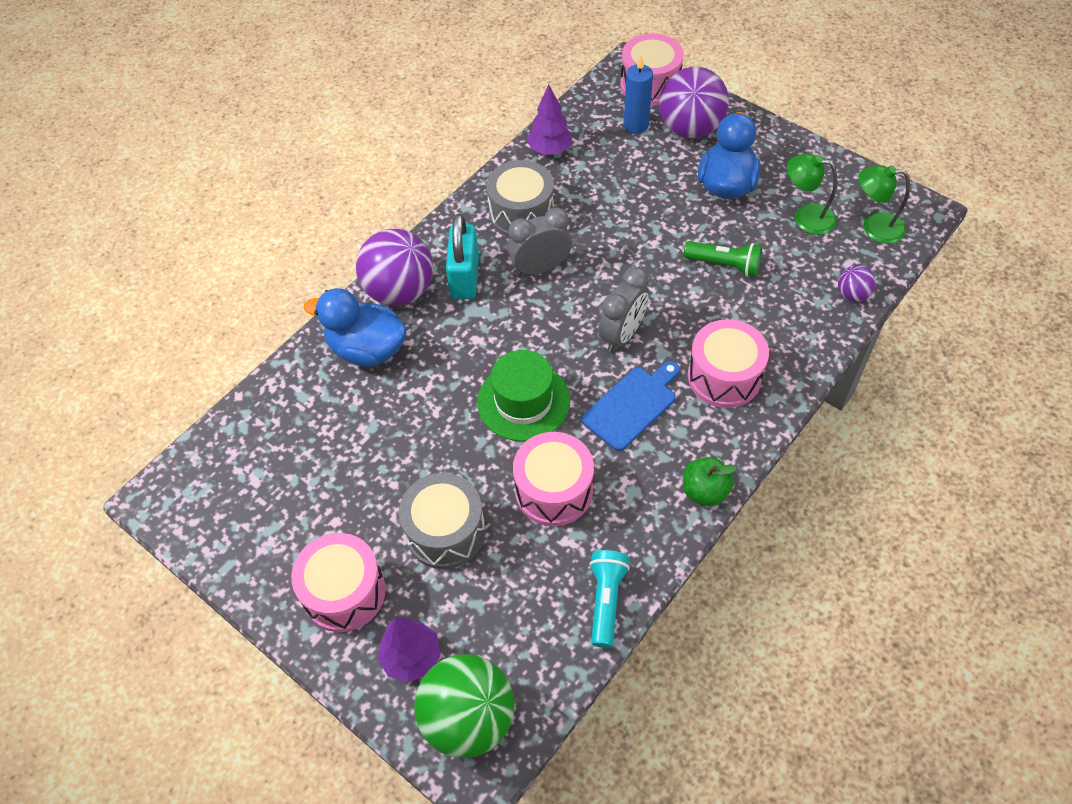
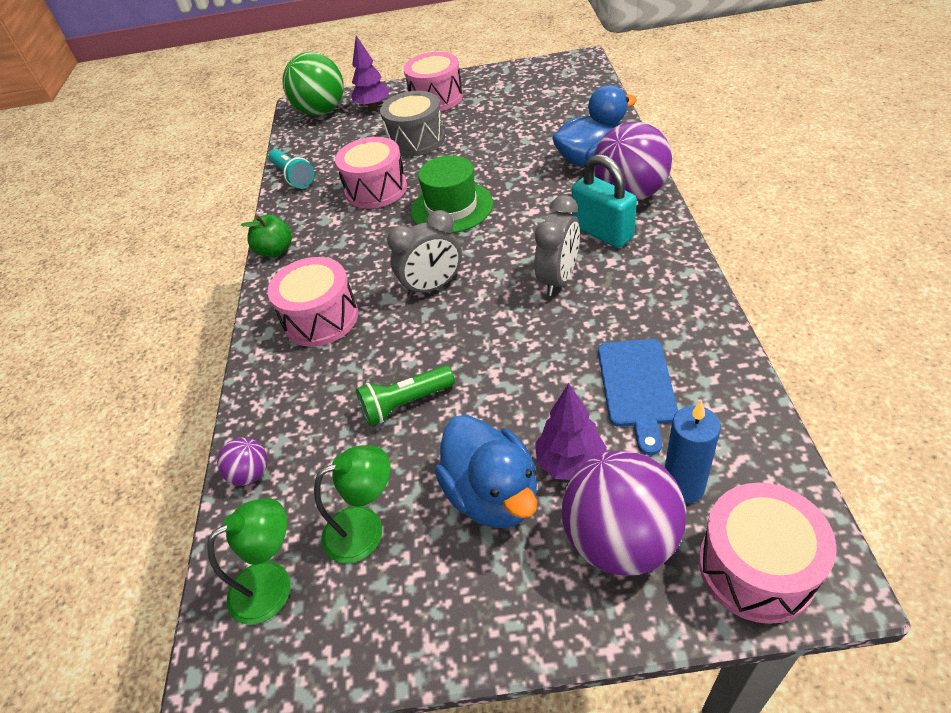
camera: 140 degrees right, 10 degrees down
grey drum [486,160,554,237] -> none
purple tree [527,84,572,155] -> purple tree moved to [535,383,607,480]
blue cutting board [582,361,680,451] -> blue cutting board moved to [598,339,678,455]
grey clock [598,267,649,352] -> grey clock turned 105 degrees counterclockwise [387,210,462,297]

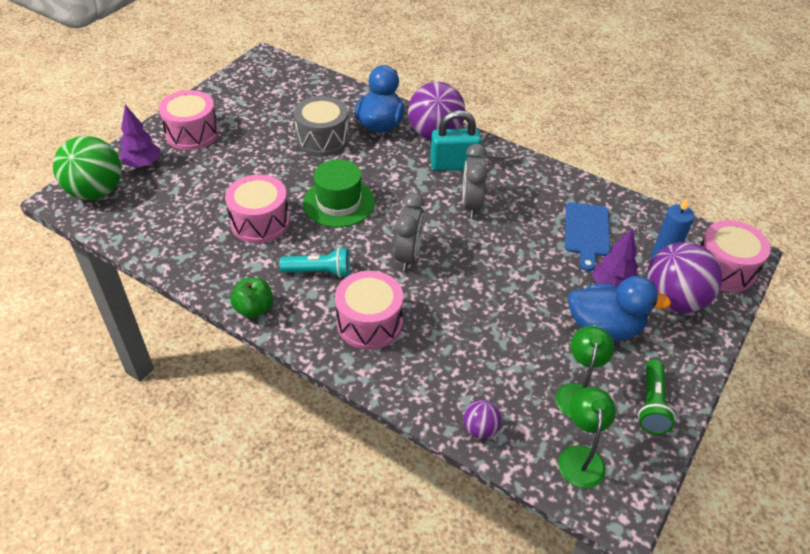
camera: 60 degrees left, 0 degrees up
turquoise flashlight [269,149,314,188] -> turquoise flashlight moved to [279,247,350,278]
green flashlight [356,365,455,426] -> green flashlight moved to [638,360,676,434]
grey drum [380,91,445,157] -> grey drum moved to [294,96,349,156]
grey clock [535,195,580,296] -> grey clock turned 150 degrees counterclockwise [462,144,488,218]
blue cutting board [598,339,678,455] -> blue cutting board turned 60 degrees clockwise [565,203,610,271]

